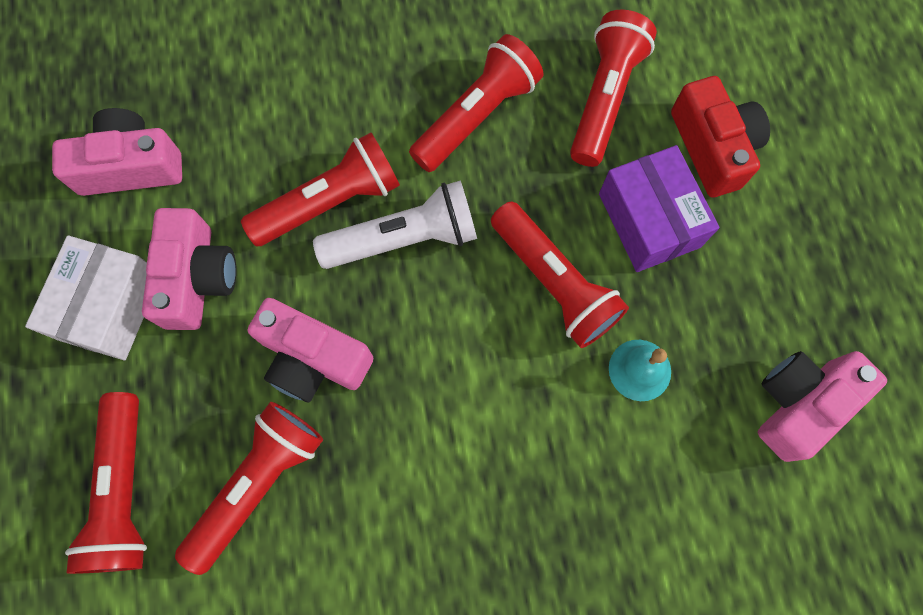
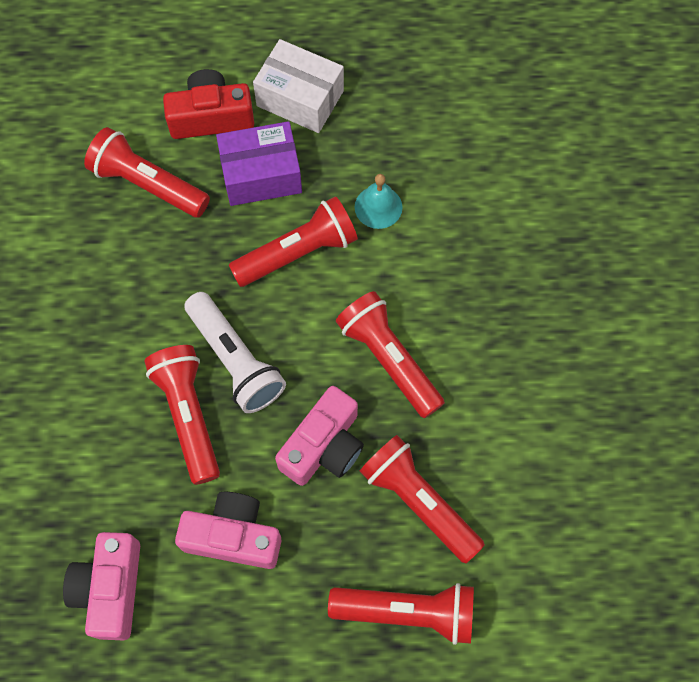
camera: 80 degrees left, 5 degrees down
white box [25,236,147,360] -> white box moved to [253,39,344,133]
white flashlight [313,180,477,269] -> white flashlight turned 150 degrees clockwise [184,292,286,413]
red flashlight [409,34,543,172] -> red flashlight moved to [336,291,445,418]
pink camera [758,351,887,462] -> none

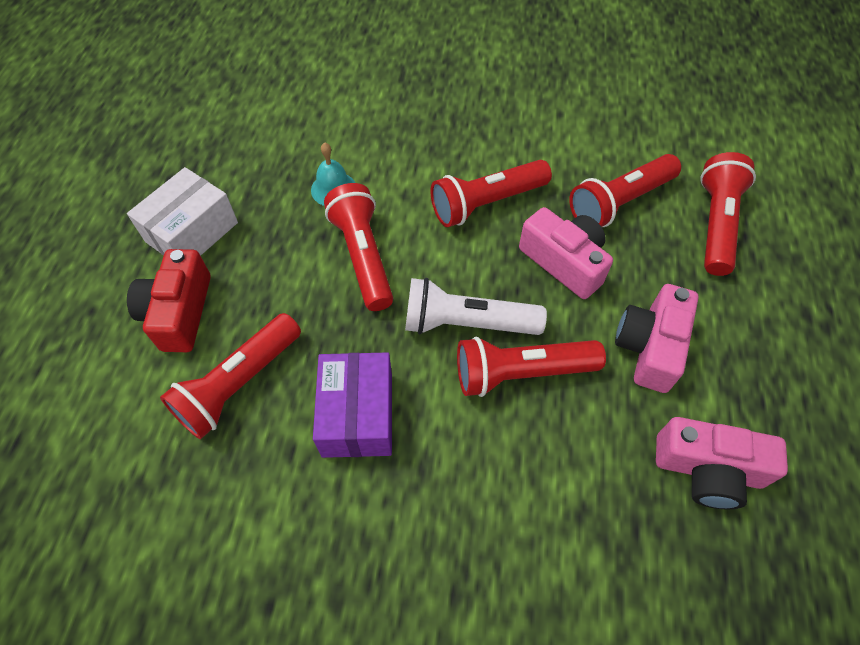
camera: 80 degrees left, 10 degrees down
white flashlight [184,292,286,413] -> white flashlight turned 150 degrees counterclockwise [405,278,547,335]
purple box [216,121,302,206] -> purple box moved to [313,352,392,458]

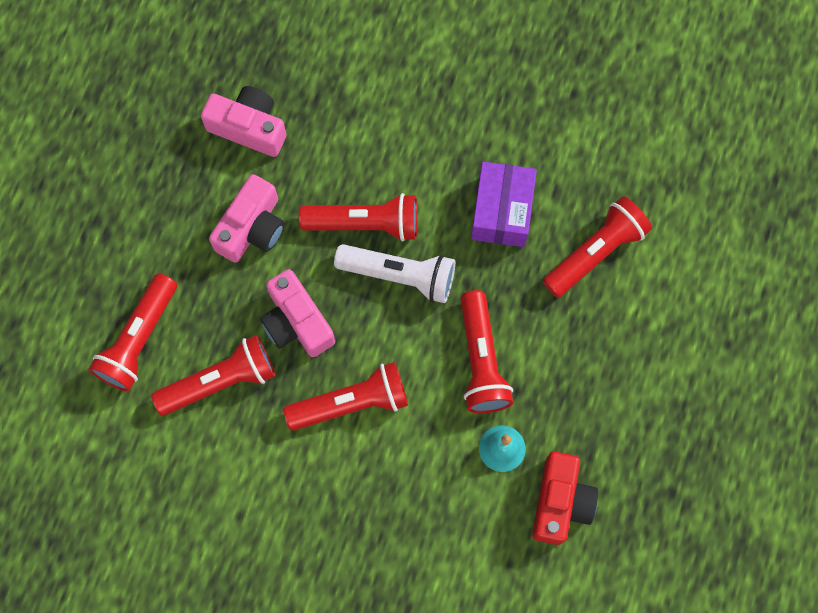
camera: 170 degrees left, 15 degrees up
white box [127,167,238,256] -> none
red camera [127,249,211,352] -> red camera moved to [532,451,598,545]

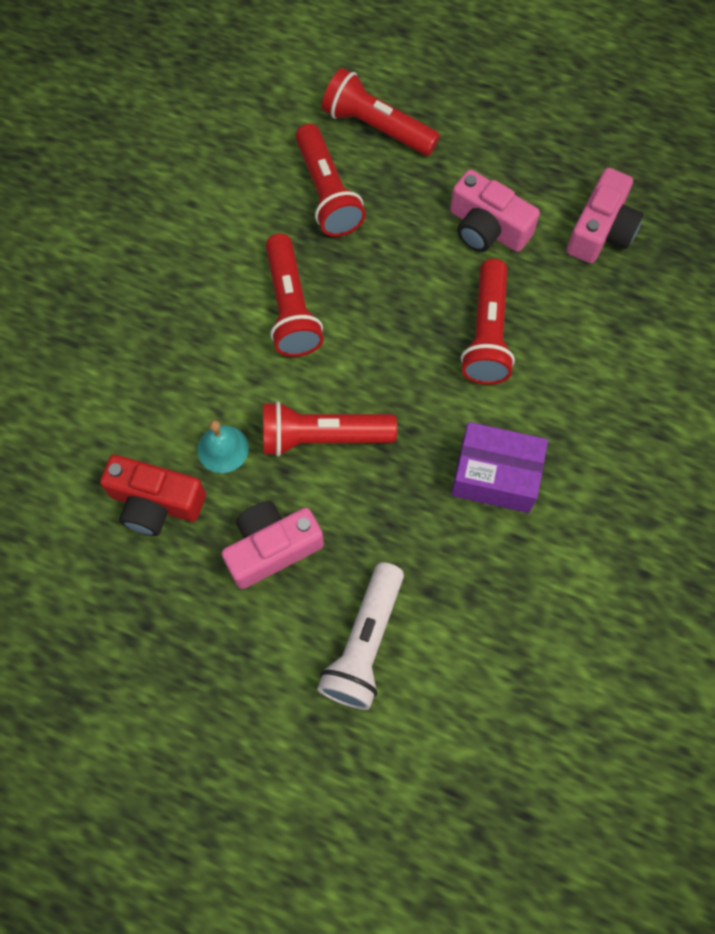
camera: 95 degrees right, 5 degrees down
pink camera [260,269,335,357] -> pink camera moved to [222,501,324,589]
white flashlight [334,244,455,303] -> white flashlight moved to [317,562,404,710]
red flashlight [543,196,652,298] -> none

